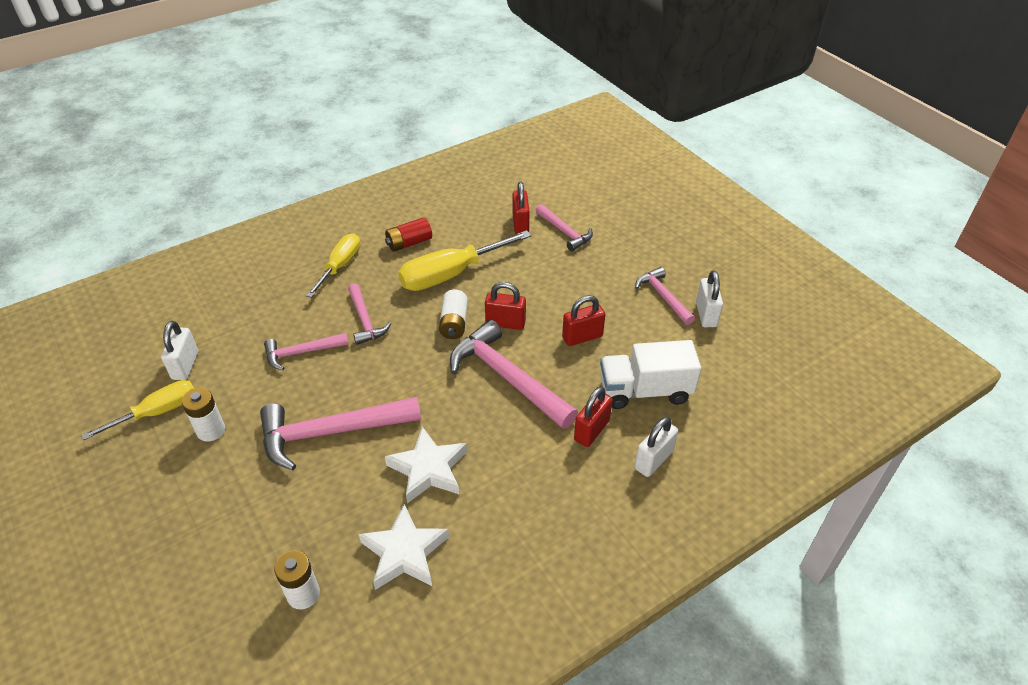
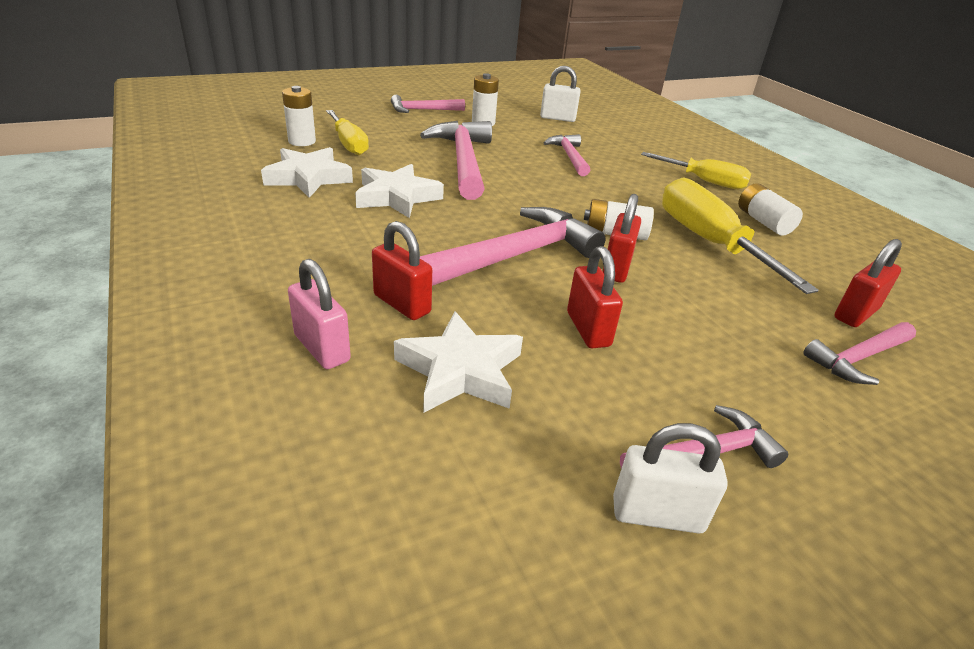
camera: 95 degrees right, 10 degrees down
yellow screwdriver [81,380,194,440] -> yellow screwdriver moved to [326,110,369,155]
pink hammer [348,283,391,345] -> pink hammer moved to [391,95,465,113]
red battery [385,217,432,252] -> white battery [738,183,803,236]
red padlock [512,182,530,234] -> red padlock turned 45 degrees counterclockwise [834,239,902,327]
white truck [600,340,701,409] -> white star [394,311,523,413]
white padlock [634,417,678,477] -> pink padlock [288,259,351,369]

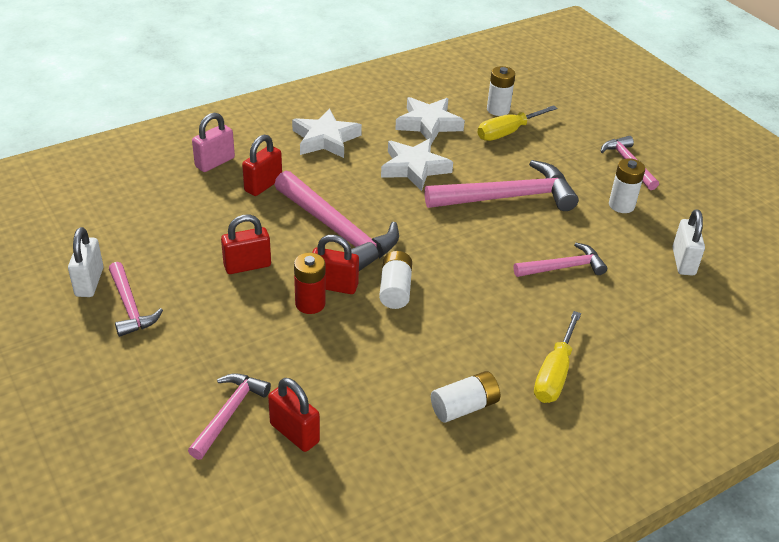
camera: 85 degrees right, 5 degrees up
white star [394,311,523,413] -> white star moved to [292,108,362,158]
yellow screwdriver [662,178,819,294] -> none
pink hammer [803,322,916,385] -> pink hammer turned 60 degrees clockwise [188,373,271,460]
none -> red battery [294,253,326,314]

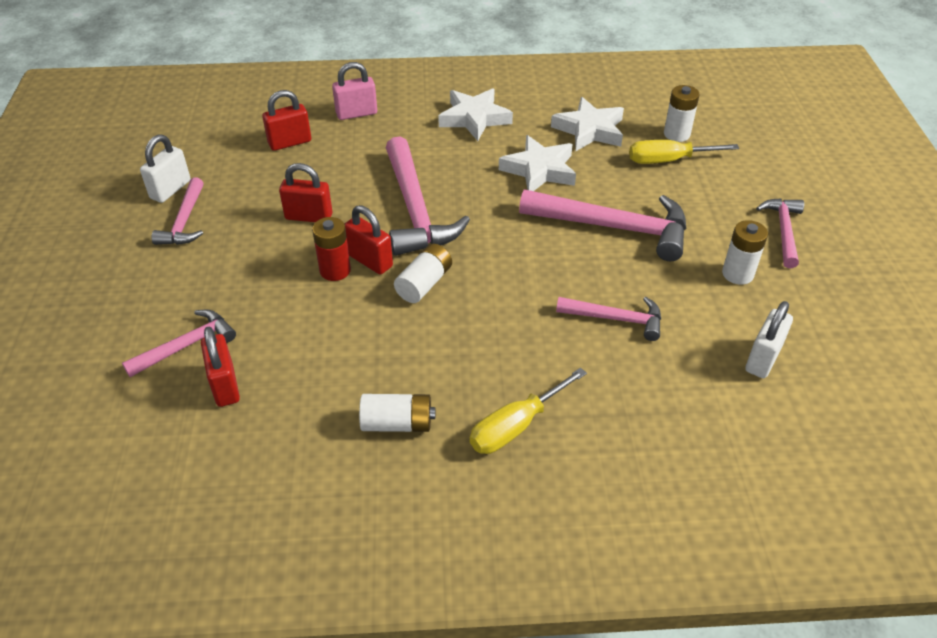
camera: 30 degrees right, 5 degrees up
red padlock [242,135,282,196] -> red padlock moved to [262,90,311,151]

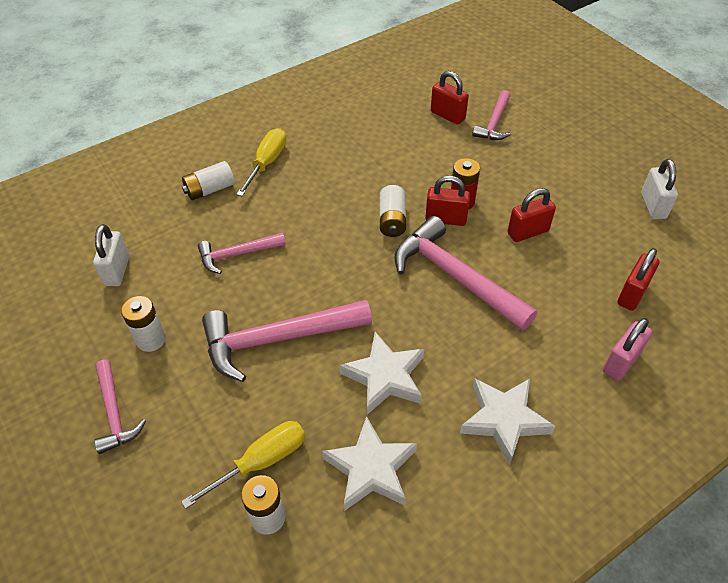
camera: 150 degrees right, 5 degrees up
pink hammer [152,177,204,245] -> none
white battery [359,394,436,432] -> white battery moved to [182,161,235,200]

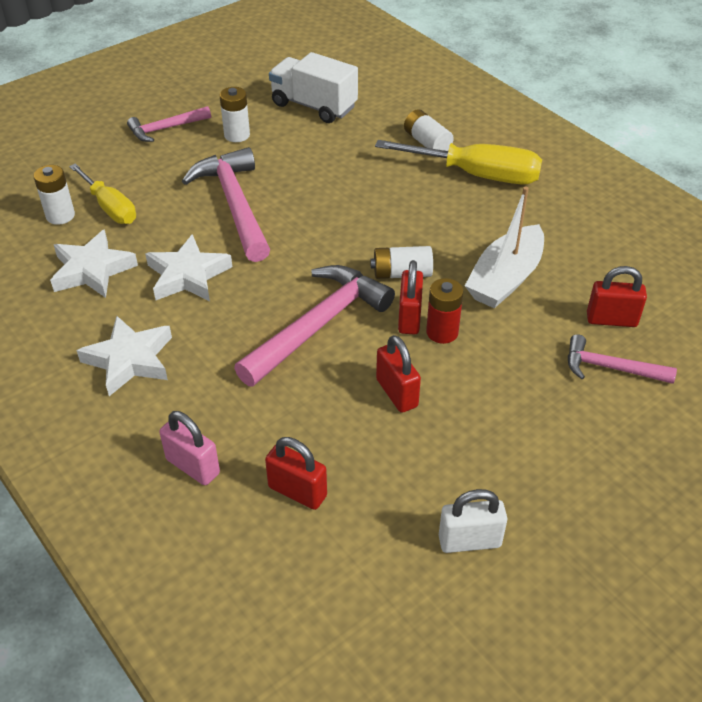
camera: 85 degrees right, 5 degrees down
white padlock [93,224,129,286] -> white truck [269,52,358,123]
pink hammer [198,233,286,274] -> none
yellow screwdriver [236,128,286,196] -> yellow screwdriver [375,140,542,185], size x1.53
red padlock [431,71,469,124] -> red padlock turned 60 degrees clockwise [587,266,647,327]
none -> white boat [465,187,544,308]

